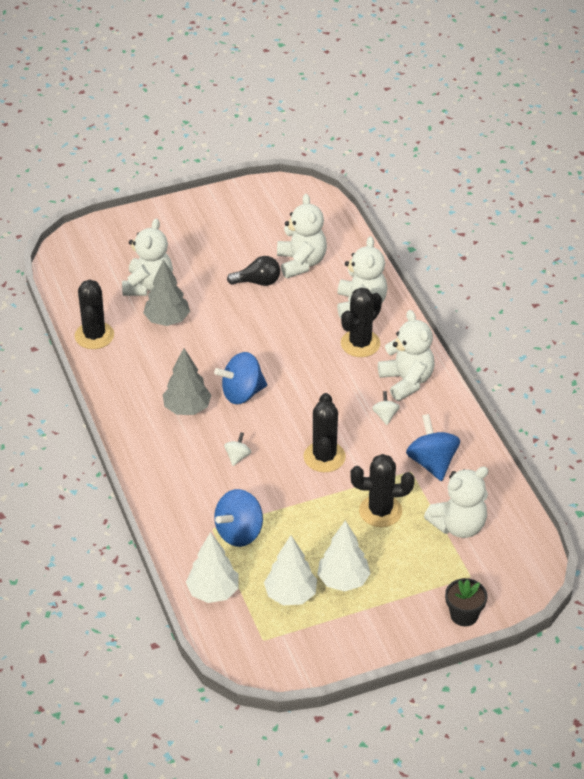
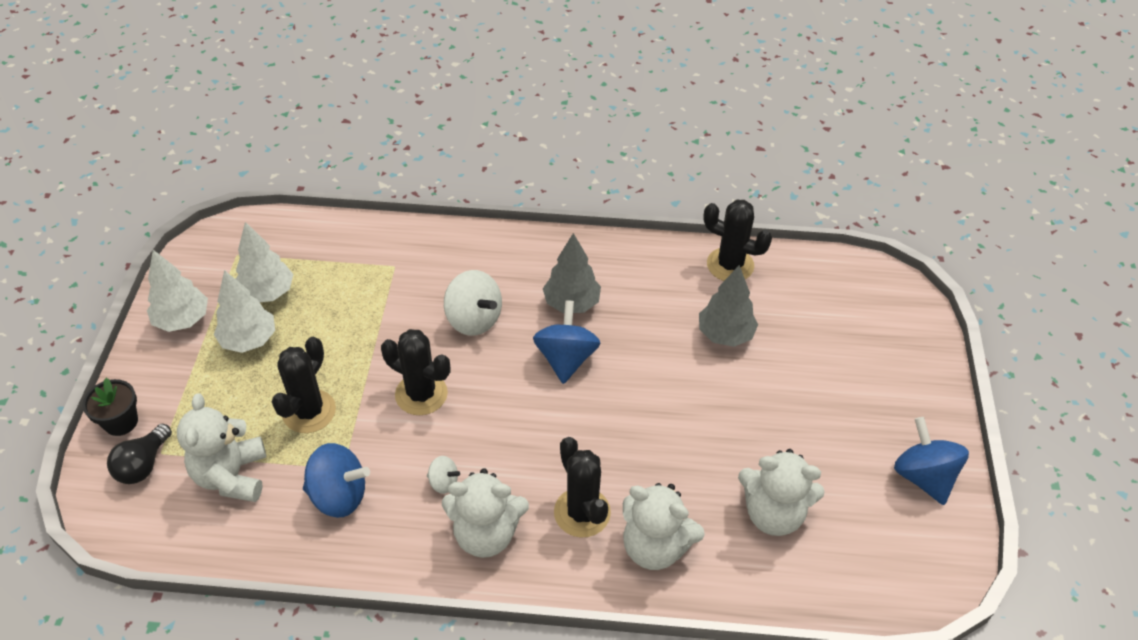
camera: 115 degrees right, 5 degrees up
white teddy bear [122,218,173,296] -> none
white tree [186,532,239,603] -> white tree moved to [147,250,208,332]
blue spinning top [214,489,263,547] -> blue spinning top moved to [894,417,969,505]
white spinning top [224,432,251,466] -> white spinning top [444,270,502,336], size x1.95
black light bulb [227,256,280,286] -> black light bulb moved to [107,424,172,484]

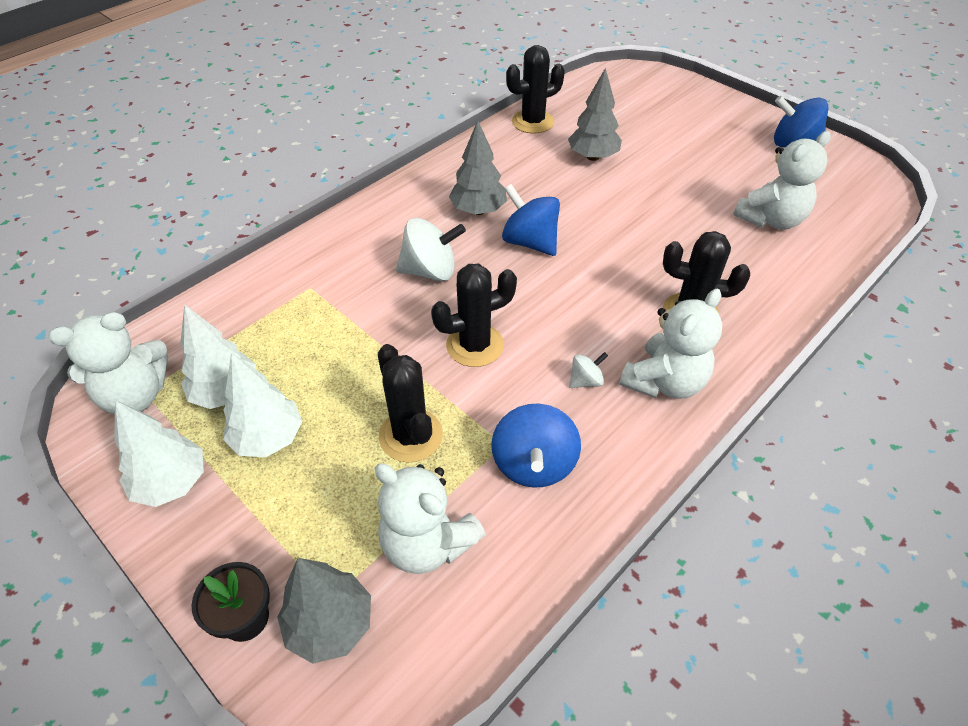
camera: 50 degrees left, 0 degrees up
black light bulb [107,424,172,484] -> grey tree [277,558,371,664]
blue spinning top [303,443,370,518] -> blue spinning top turned 135 degrees clockwise [491,403,581,488]
white teddy bear [623,483,705,570] -> white teddy bear moved to [49,312,168,414]

